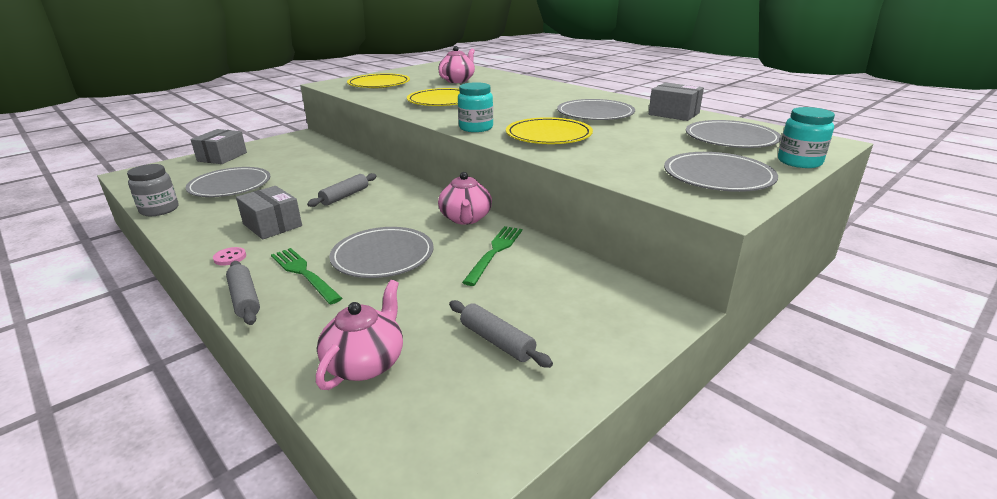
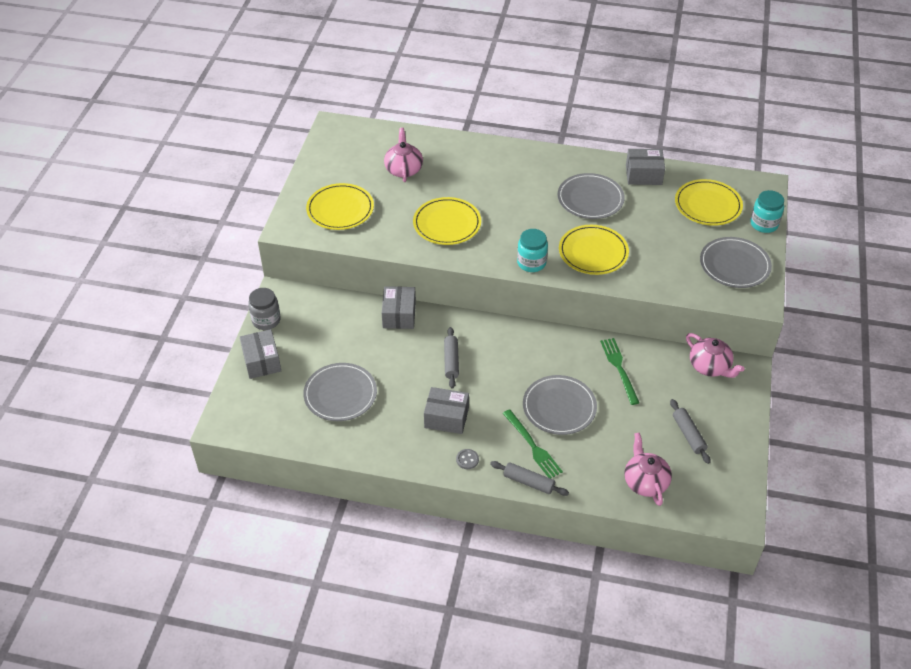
camera: 35 degrees left, 20 degrees up
grey jar [127,164,179,216] -> grey jar moved to [248,288,281,330]
pink button [213,247,246,266] -> grey button [456,449,479,469]
green fork [271,248,342,304] -> green fork turned 135 degrees counterclockwise [502,409,563,478]
pink teapot [438,172,492,225] -> pink teapot moved to [686,333,744,378]
grey rolling pin [449,300,553,368] -> grey rolling pin turned 60 degrees clockwise [670,399,711,464]
grey plate [686,120,782,148] -> yellow plate [675,179,743,226]
none -> grey box [382,286,416,329]

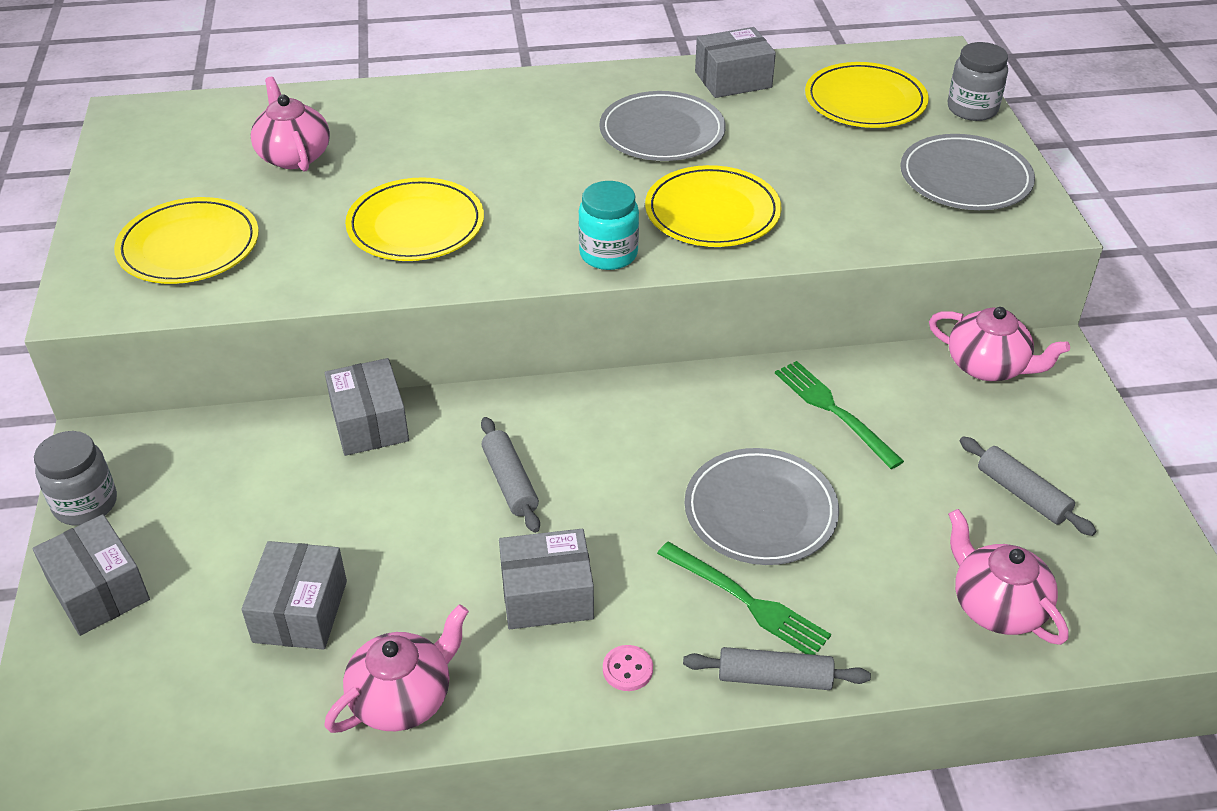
camera: 20 degrees left, 5 degrees down
grey plate [303,363,377,421] -> grey box [241,541,347,650]
grey button [456,449,479,469] -> pink button [603,645,653,691]
turquoise jar [750,190,784,233] -> grey jar [948,42,1008,121]
none -> pink teapot [324,604,469,733]

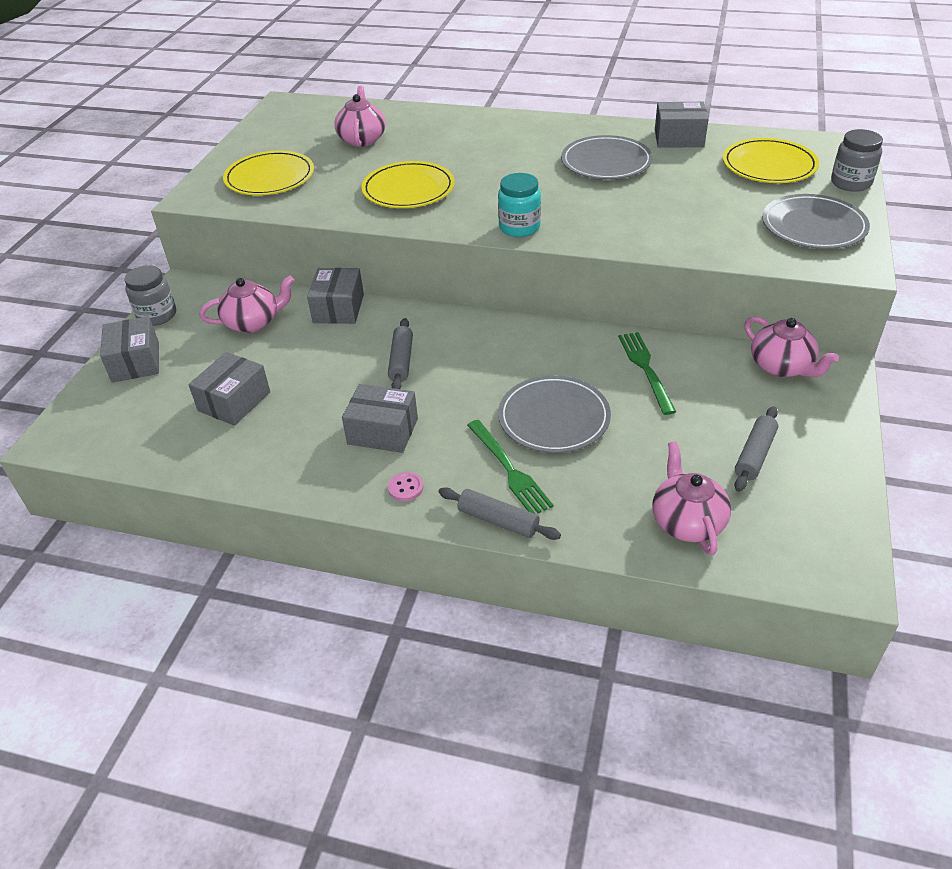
camera: 25 degrees right, 0 degrees up
pink teapot [324,604,469,733] -> pink teapot moved to [200,276,294,333]
yellow plate [645,165,782,247] -> none
grey rolling pin [960,436,1096,536] -> grey rolling pin turned 45 degrees clockwise [734,406,778,492]

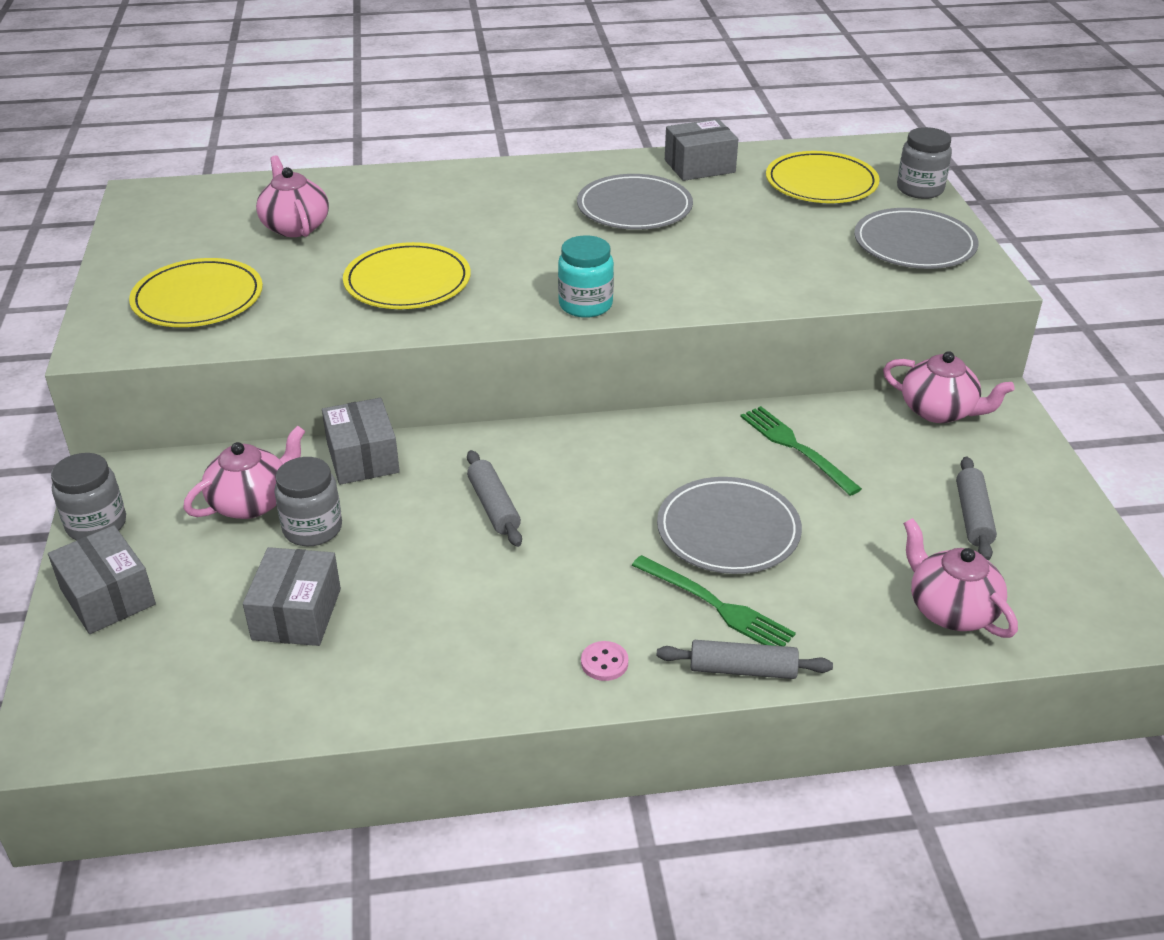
camera: 25 degrees left, 5 degrees down
grey box [342,384,418,453] -> none
none -> grey jar [274,457,342,546]

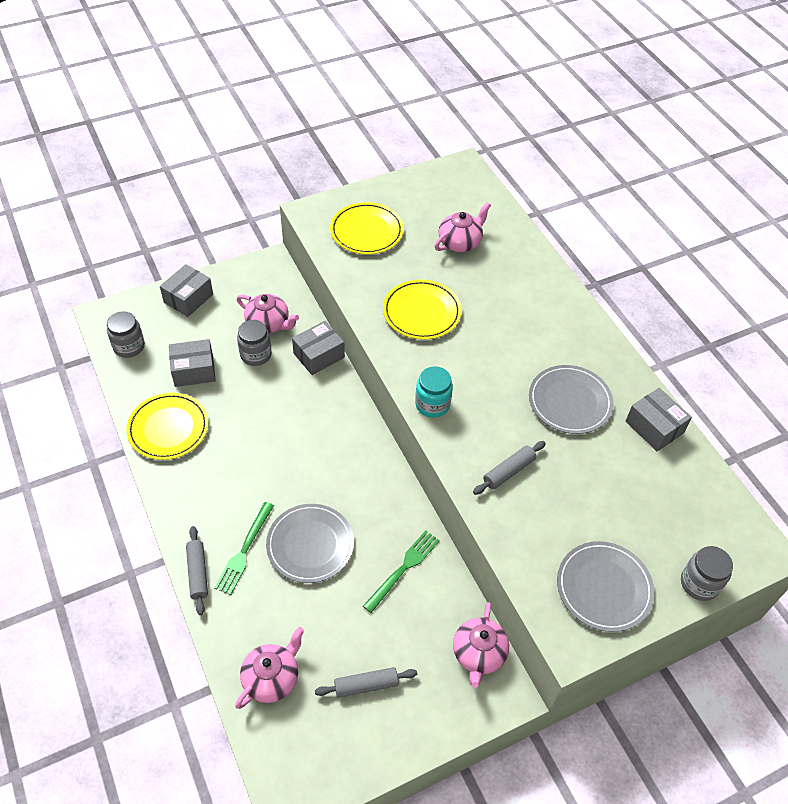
camera: 70 degrees right, 15 degrees up
grey jar [51,453,126,540] -> grey jar moved to [107,311,145,358]
grey rolling pin [467,450,522,547] -> grey rolling pin moved to [473,441,546,495]
pink button [581,641,628,681] -> none
yellow plate [766,151,879,203] -> yellow plate moved to [126,393,209,460]

